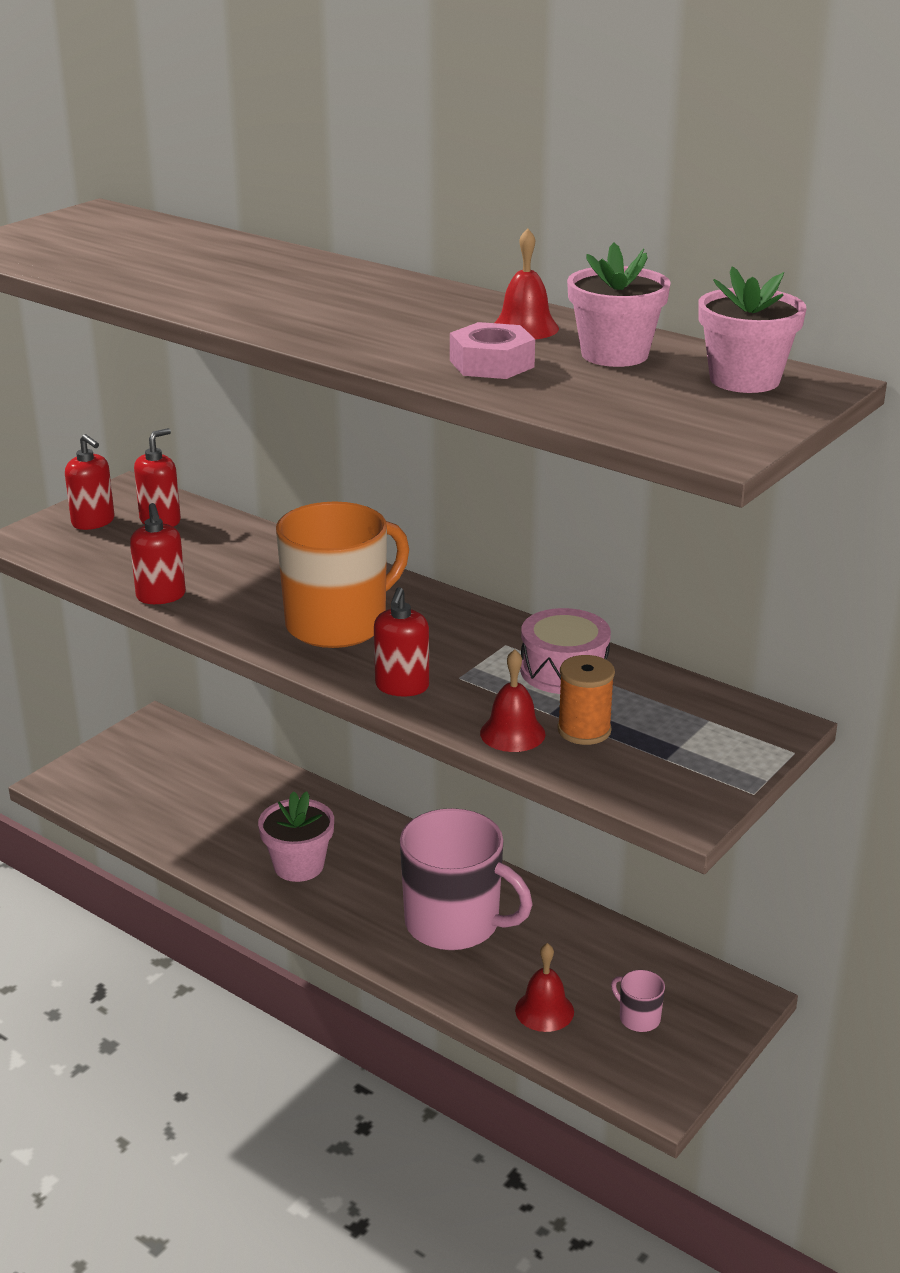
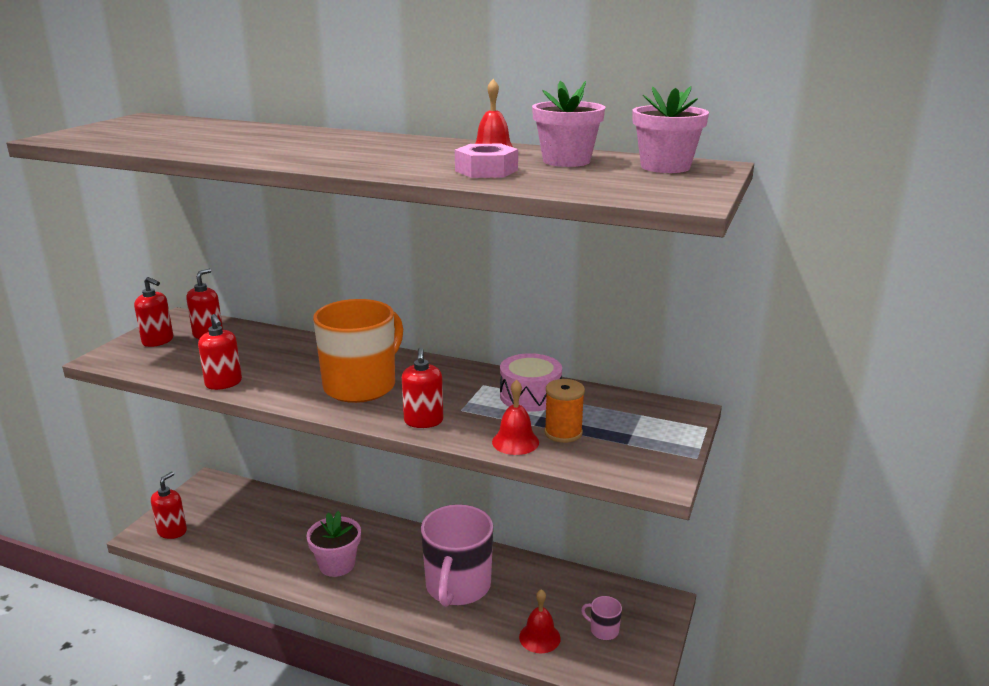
camera: 15 degrees left, 5 degrees down
pink mug [400,808,533,950] -> pink mug turned 90 degrees clockwise [421,504,493,607]
none -> red soap dispenser [151,472,187,539]

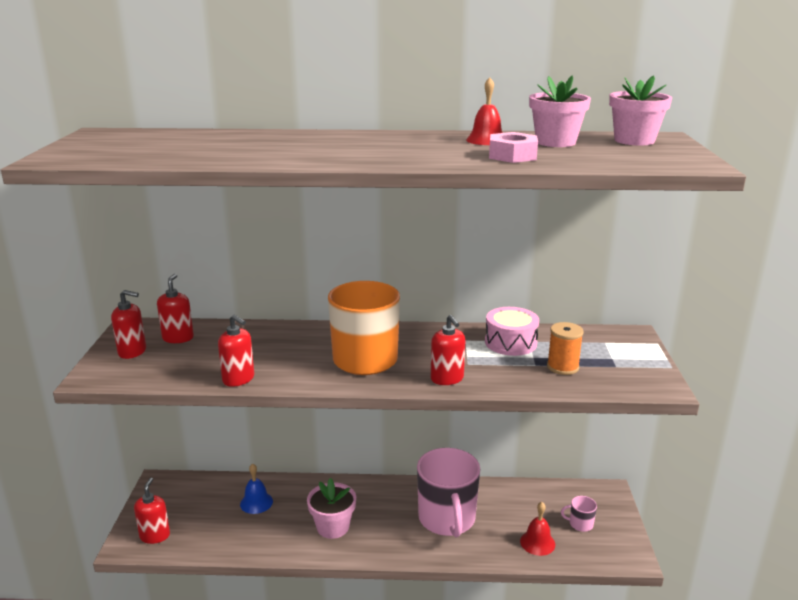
camera: 20 degrees left, 0 degrees up
red bell [492,379,539,455] -> none
none -> blue bell [240,463,273,514]

